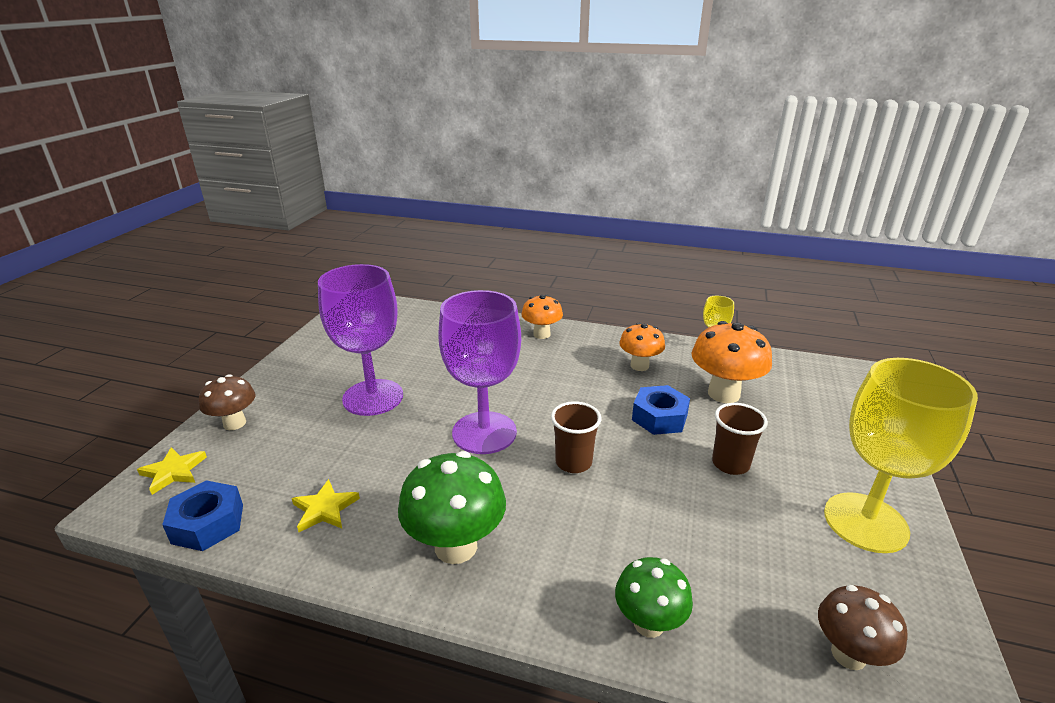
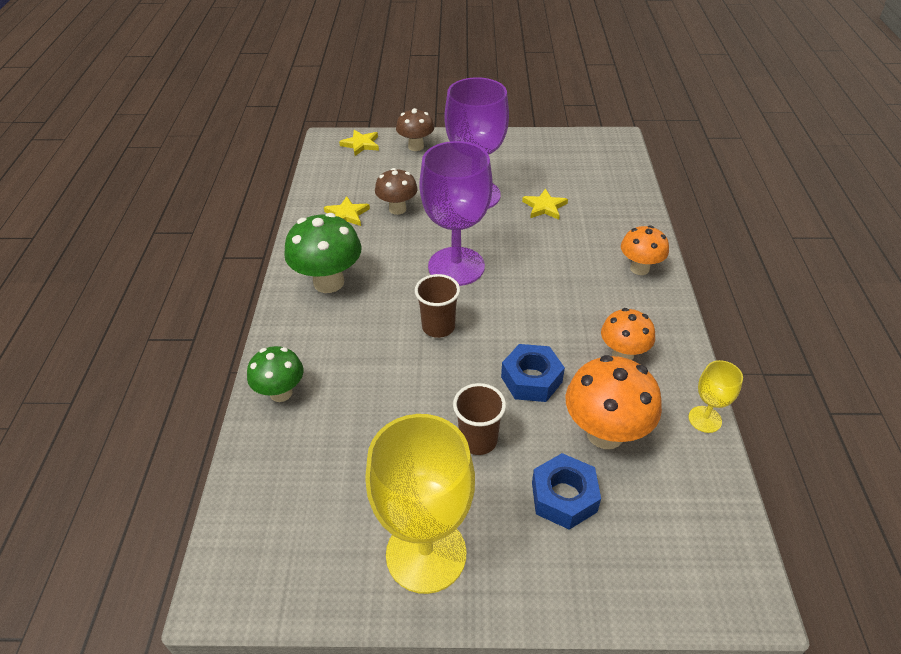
camera: 75 degrees right, 15 degrees up
blue nut [162,480,243,551] -> blue nut moved to [532,453,601,530]
brown mushroom [818,585,908,670] -> brown mushroom moved to [375,168,418,215]
none -> yellow star [522,188,568,220]

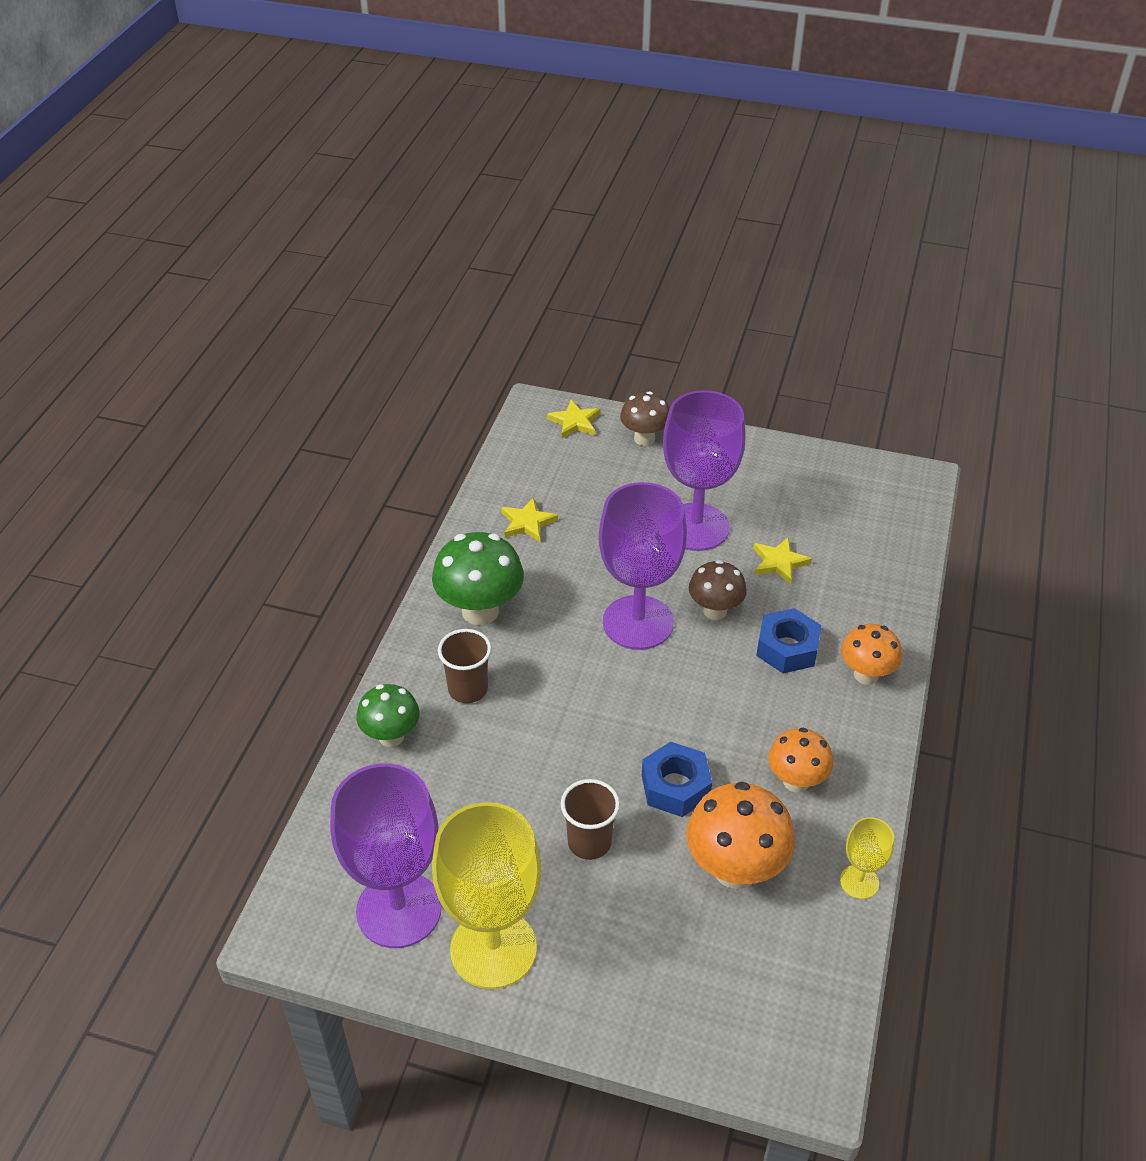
camera: 15 degrees right, 0 degrees up
brown mushroom [375,168,418,215] -> brown mushroom moved to [689,560,747,620]
brown cup [415,274,460,338] -> brown cup moved to [438,629,492,703]
blue nut [532,453,601,530] -> blue nut moved to [756,608,822,673]
none -> purple goblet [330,763,441,948]

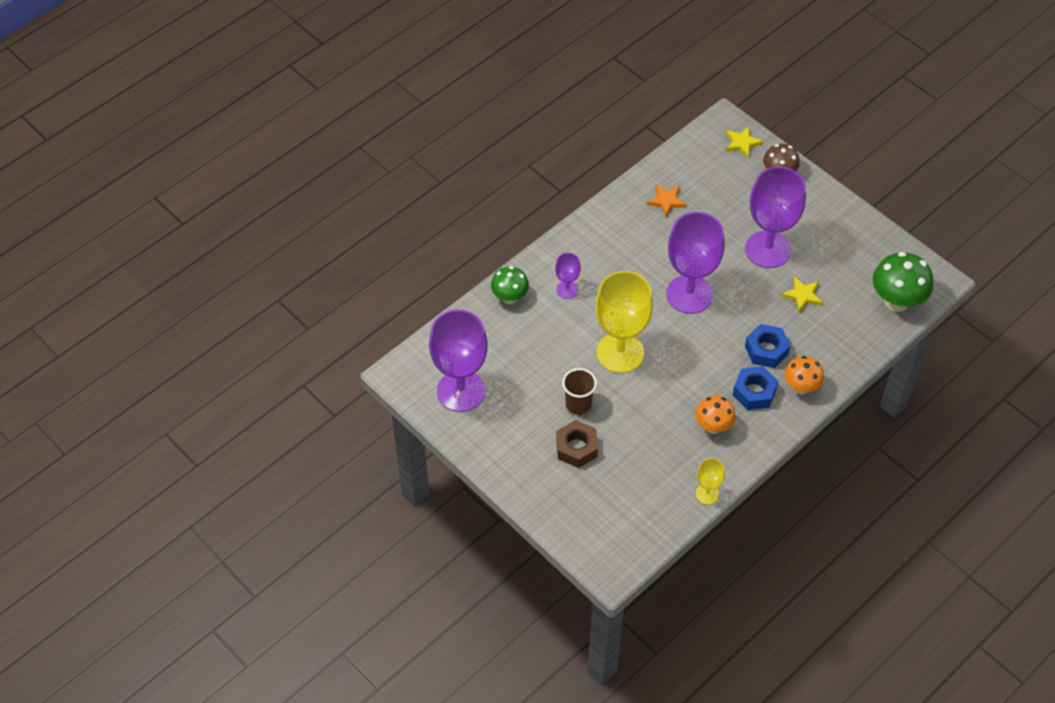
camera: 30 degrees right, 10 degrees up
green mushroom [432,532,524,625] -> green mushroom moved to [873,252,933,312]
yellow goblet [432,802,542,989] -> yellow goblet moved to [595,271,653,373]
brown cup [438,629,492,703] -> purple goblet [555,253,581,299]
yellow star [501,497,558,542] -> orange star [647,185,687,217]
blue nut [642,742,712,817] -> blue nut moved to [733,366,778,410]
orange mushroom [686,782,795,889] -> none
brown mushroom [689,560,747,620] -> none
none -> brown nut [556,420,598,468]

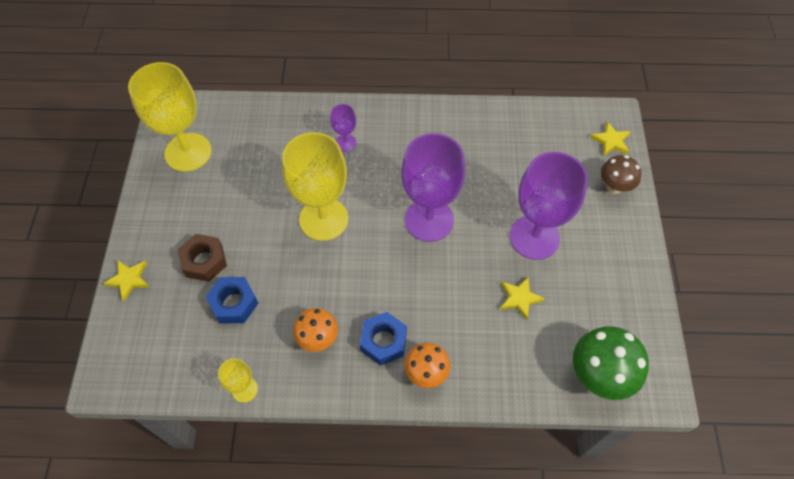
camera: 45 degrees right, 5 degrees up
purple goblet [429,310,488,412] -> yellow goblet [128,62,212,172]
green mushroom [491,266,529,304] -> none
brown cup [562,368,597,415] -> none
orange star [647,185,687,217] -> none
blue nut [745,324,790,368] -> blue nut moved to [206,277,258,324]
none -> yellow star [103,260,149,301]

